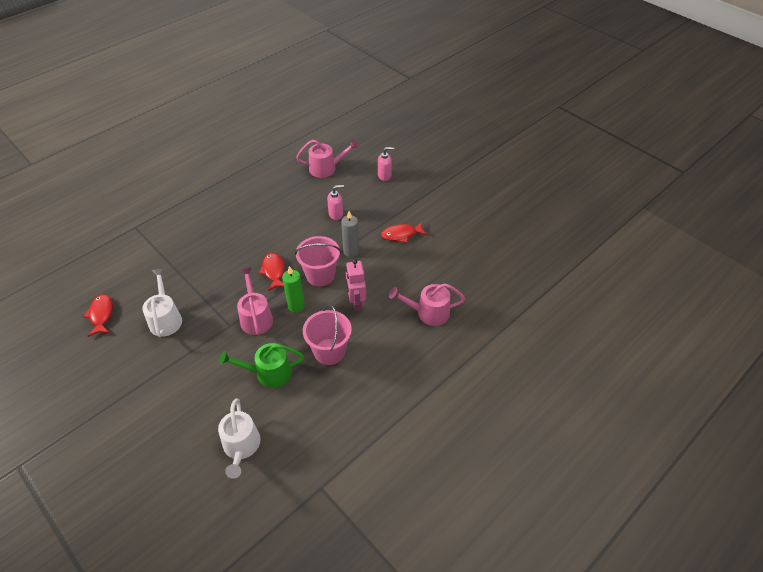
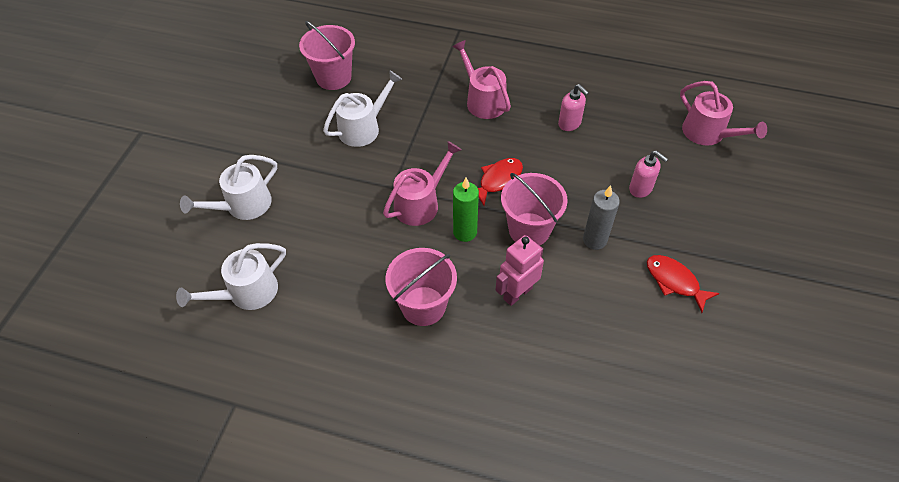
camera: 60 degrees right, 5 degrees up
red fish [83,294,113,337] -> pink bucket [299,21,355,90]
green watering can [219,343,304,388] -> none
pink soap dispenser [378,147,394,181] -> pink soap dispenser moved to [558,84,589,131]
pink watering can [389,283,465,326] -> pink watering can moved to [452,40,511,119]
none -> white watering can [180,155,277,220]

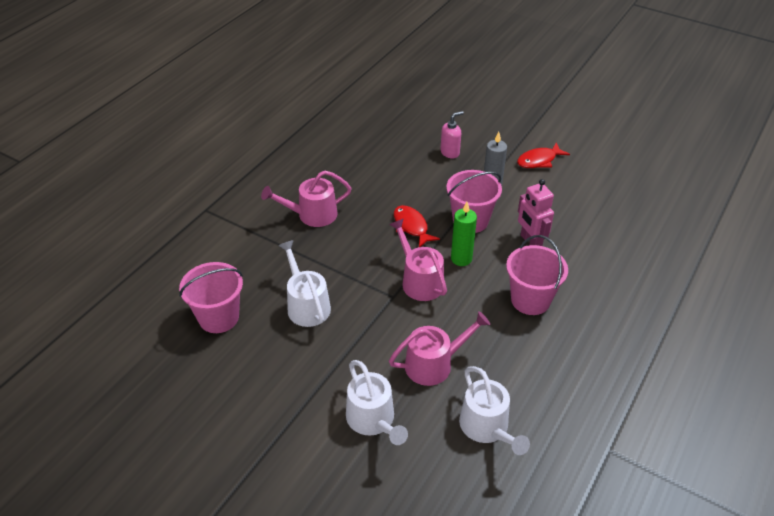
camera: 75 degrees left, 10 degrees down
pink soap dispenser [558,84,589,131] -> none
pink watering can [680,81,767,146] -> pink watering can moved to [389,311,490,386]

